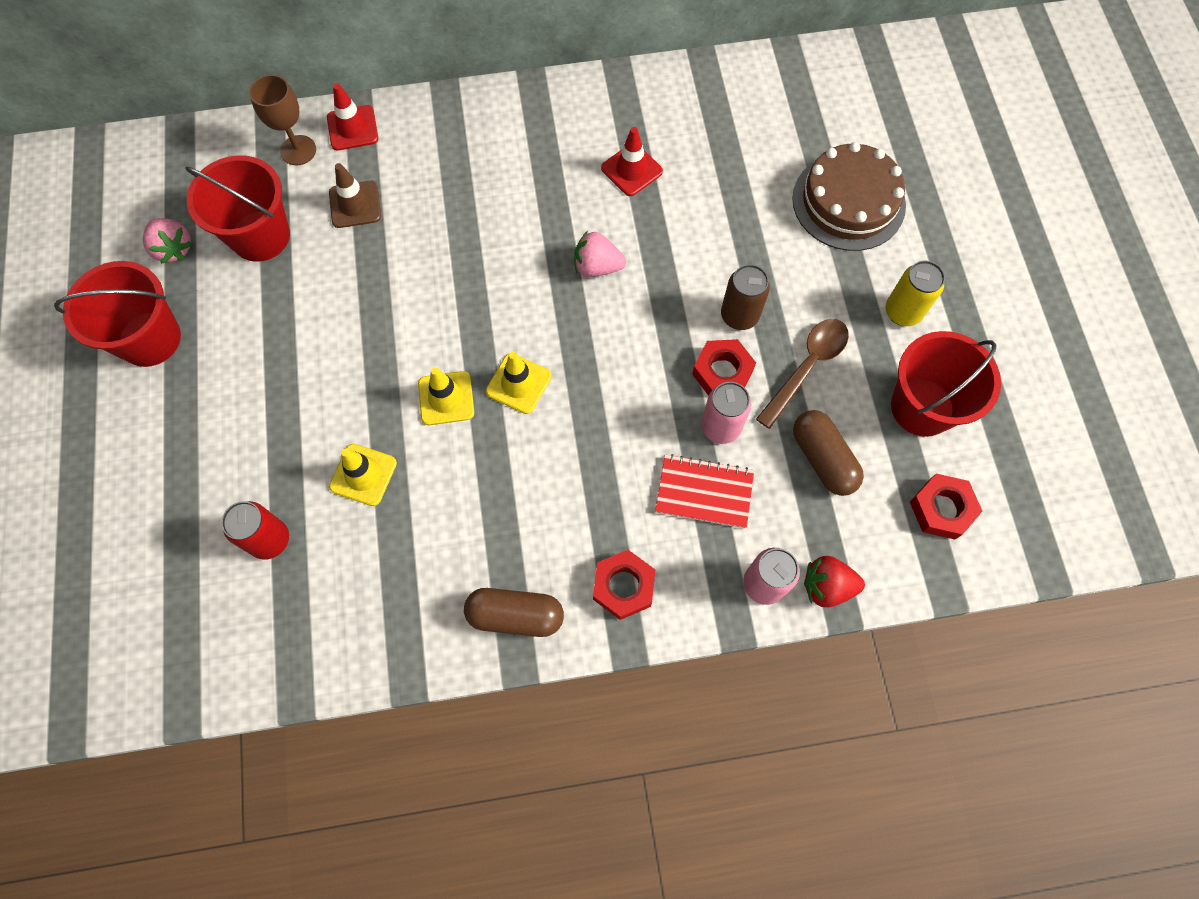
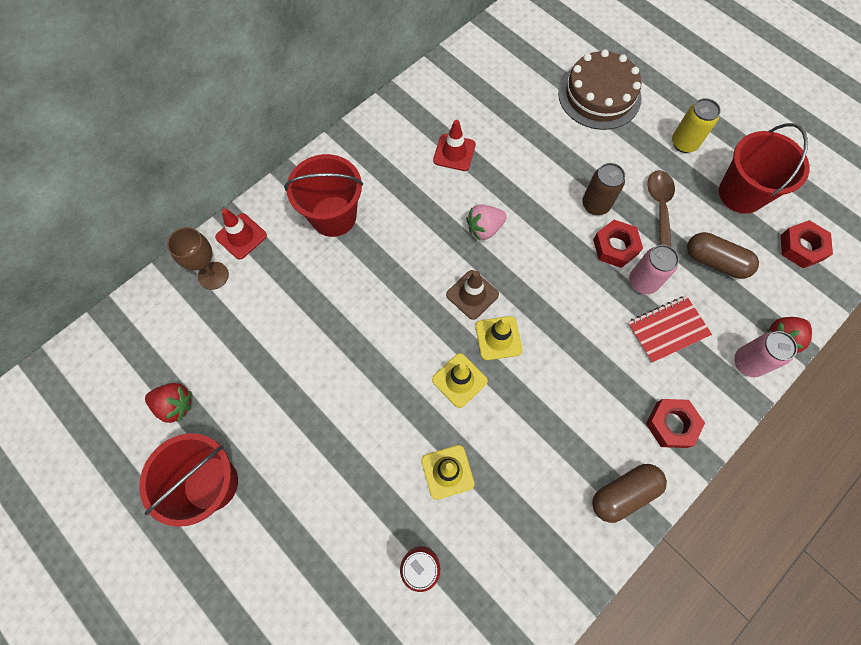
camera: 35 degrees left, 0 degrees up
pink strawberry [143,218,193,264] -> red strawberry [145,383,191,423]
red bucket [185,155,290,262] -> red bucket moved to [284,154,363,237]
brown traffic cone [329,163,381,228] -> brown traffic cone moved to [446,270,499,320]

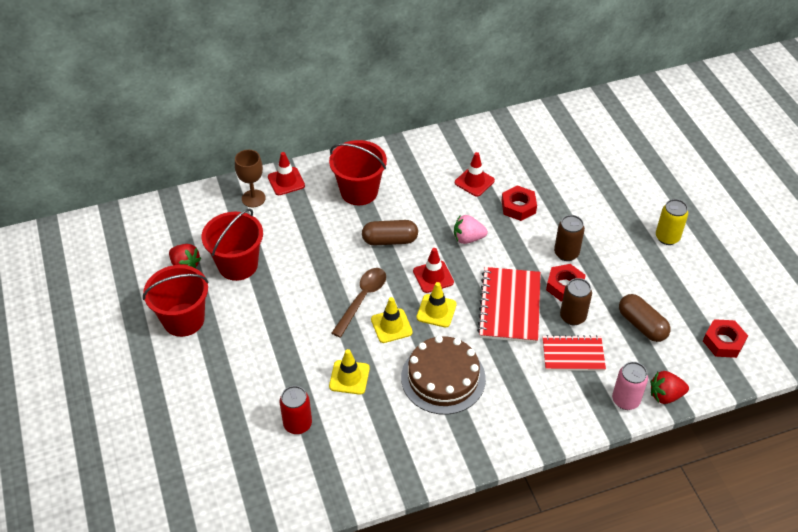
camera: 25 degrees right, 20 degrees down
brown traffic cone [446,270,499,320] -> red traffic cone [413,248,454,293]
brown cake [558,49,642,130] -> brown cake moved to [401,336,486,415]
brown capsule [592,464,667,523] -> brown capsule moved to [362,220,418,245]
pink can [629,245,679,294] -> brown can [560,278,592,326]
red nut [646,399,705,448] -> red nut moved to [501,185,537,221]
brown spoon [647,170,675,247] -> brown spoon moved to [332,268,386,338]
red bucket [719,123,810,214] -> red bucket moved to [202,208,263,281]
none -> red notebook [477,267,541,343]

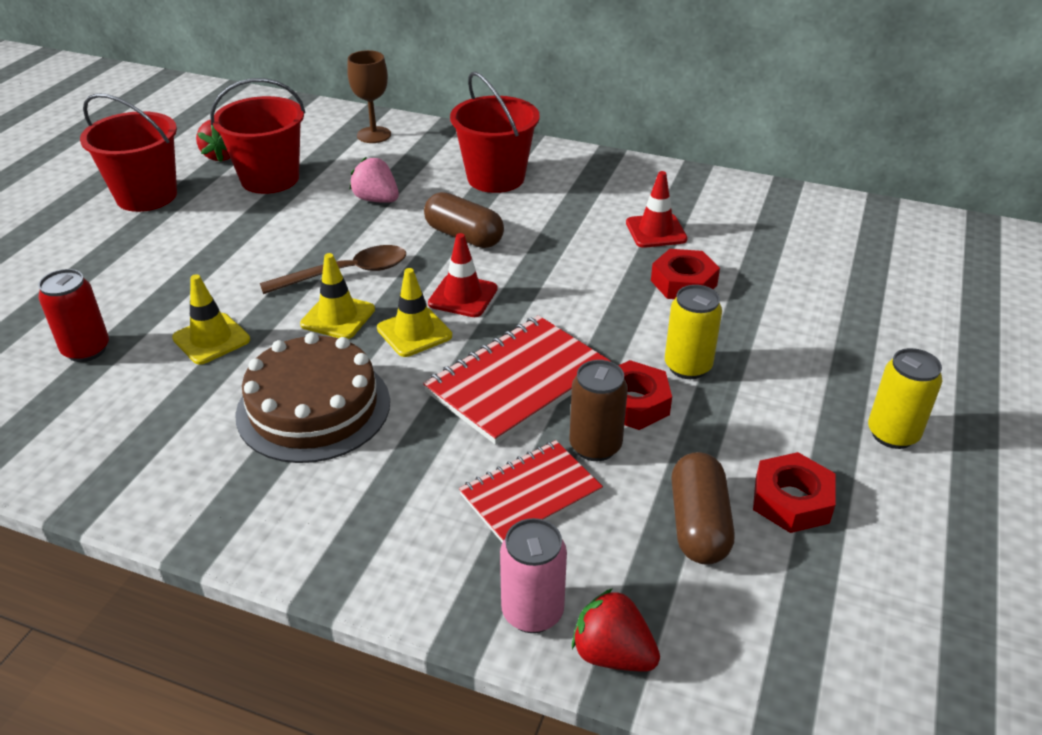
camera: 40 degrees right, 10 degrees down
red traffic cone [268,152,305,195] -> none
pink strawberry [454,215,488,244] -> pink strawberry moved to [350,157,399,203]
red notebook [542,335,606,371] -> red notebook turned 75 degrees counterclockwise [459,440,603,543]
brown can [554,215,585,261] -> yellow can [665,285,722,379]
red nut [703,319,748,358] -> red nut moved to [753,452,836,533]

